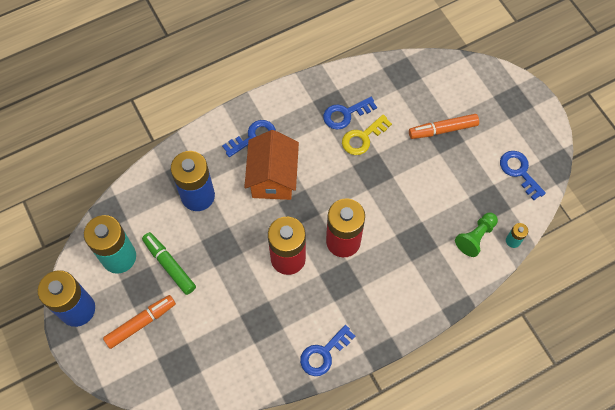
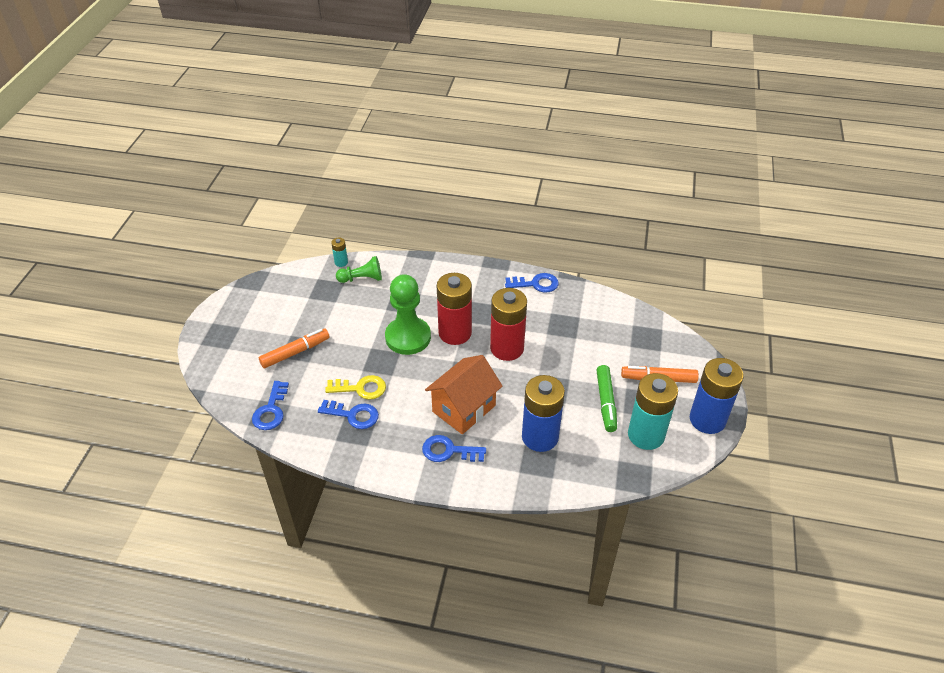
camera: 140 degrees left, 20 degrees down
orange marker [409,114,479,139] -> orange marker turned 60 degrees counterclockwise [259,329,329,368]
blue key [500,151,546,200] -> blue key moved to [252,381,289,430]
none -> green pawn [385,274,431,355]

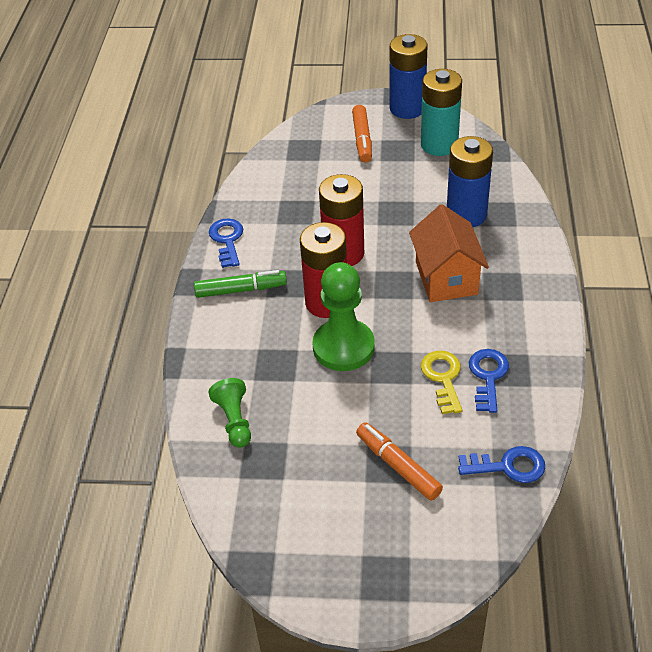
camera: 95 degrees left, 0 degrees up
turquoise battery [331,238,348,267] -> none
blue key [422,435,486,462] -> none
orange house [425,355,503,434] -> orange house turned 45 degrees clockwise [409,204,489,302]
green marker [596,365,617,432] -> green marker moved to [194,270,287,298]

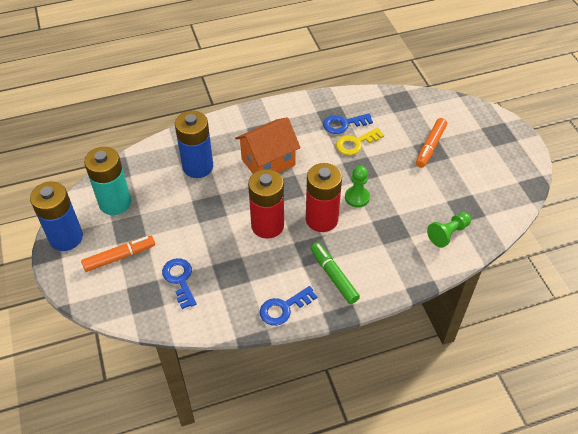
camera: 115 degrees left, 5 degrees up
green pawn [313,262,375,371] -> green pawn [345,166,370,208], size x0.57
blue key [458,446,545,483] -> blue key moved to [162,258,197,309]

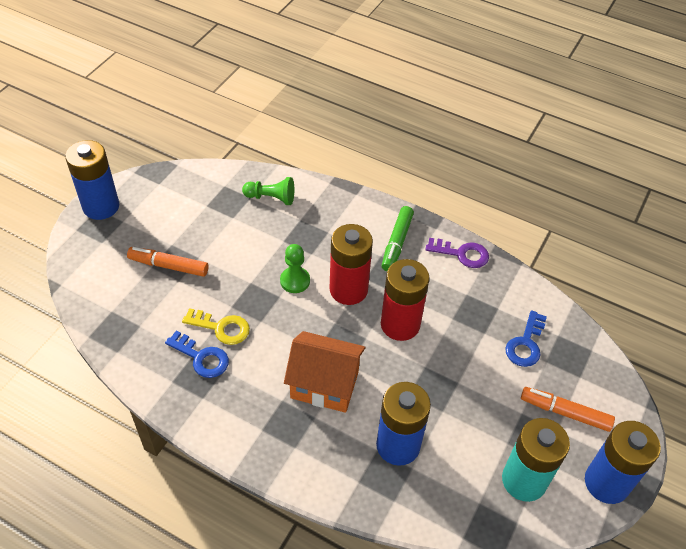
camera: 135 degrees left, 0 degrees up
blue key [260,286,317,326] -> purple key [425,238,489,268]
orange marker [416,118,447,168] -> orange marker turned 150 degrees counterclockwise [127,247,209,277]
none -> blue battery [65,140,119,220]

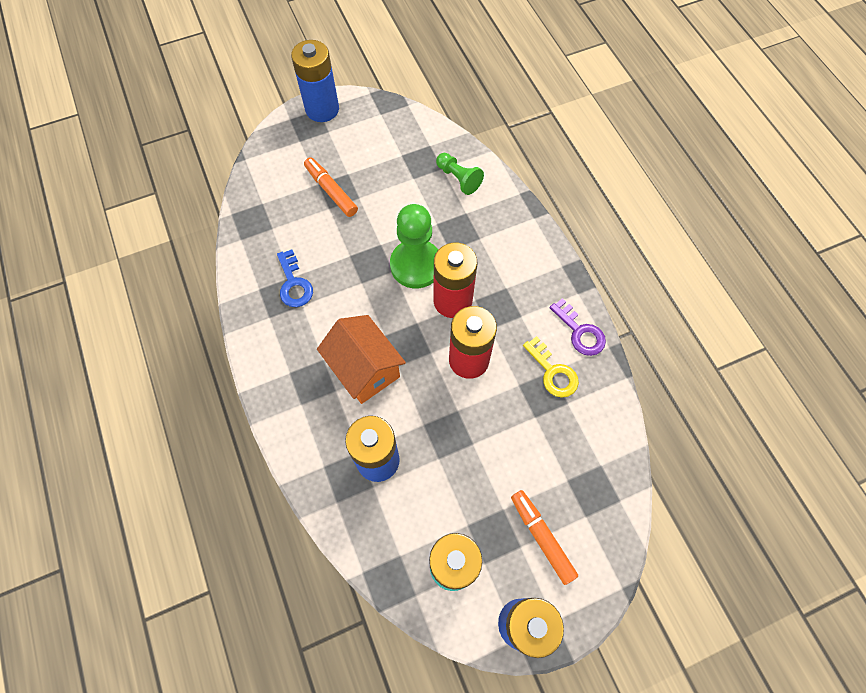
camera: 40 degrees right, 15 degrees up
yellow key [182,308,250,345] -> yellow key moved to [523,336,579,398]
green pawn [280,244,310,293] -> green pawn [390,204,438,288], size x1.75
green marker [382,206,414,271] -> none
blue key [505,310,547,367] -> none

